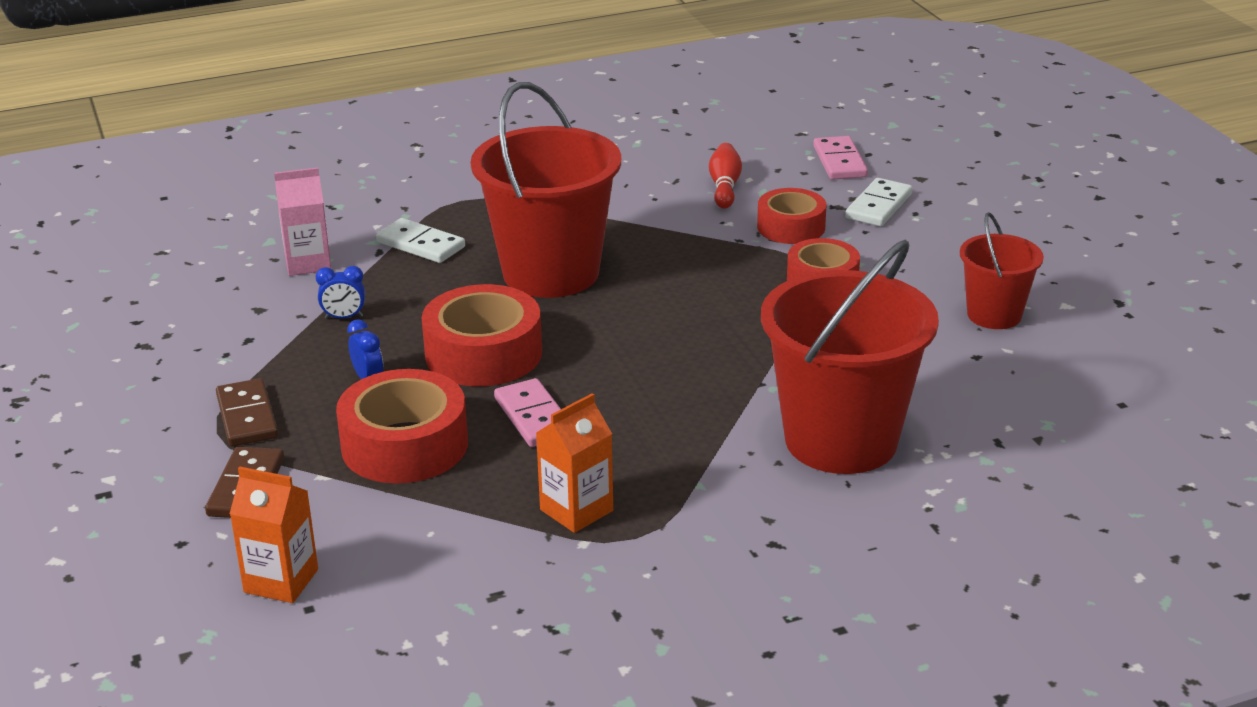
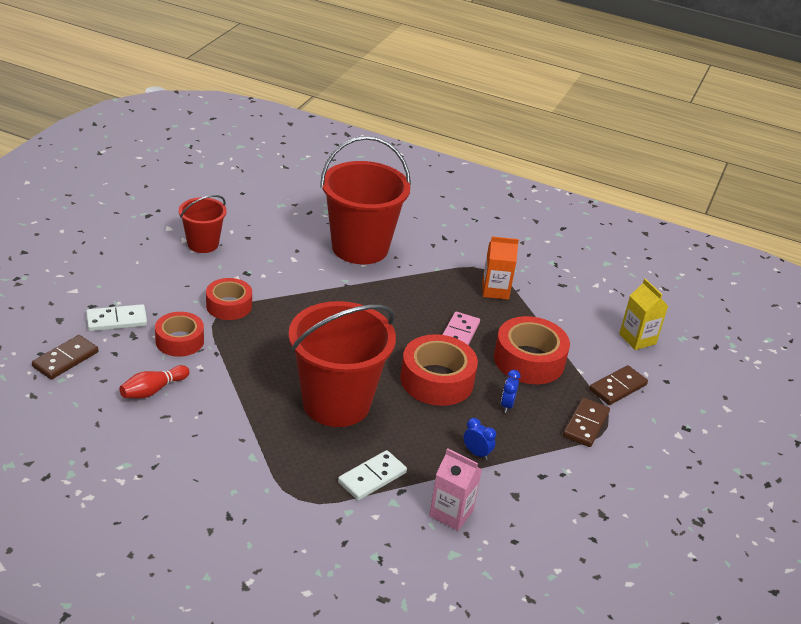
camera: 140 degrees left, 5 degrees up
orange carton [230,467,318,603] -> yellow carton [619,279,668,350]
white domino [376,218,465,263] -> white domino turned 60 degrees clockwise [338,450,407,500]
pink domino [813,136,868,180] -> brown domino [32,335,98,380]

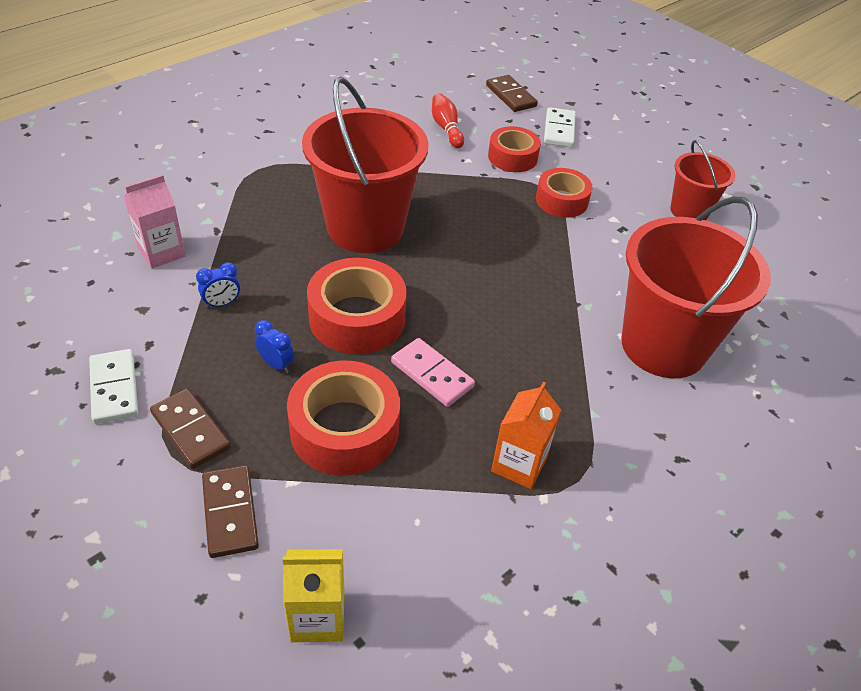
camera: 115 degrees right, 10 degrees up
white domino [338,450,407,500] -> white domino moved to [89,349,138,424]

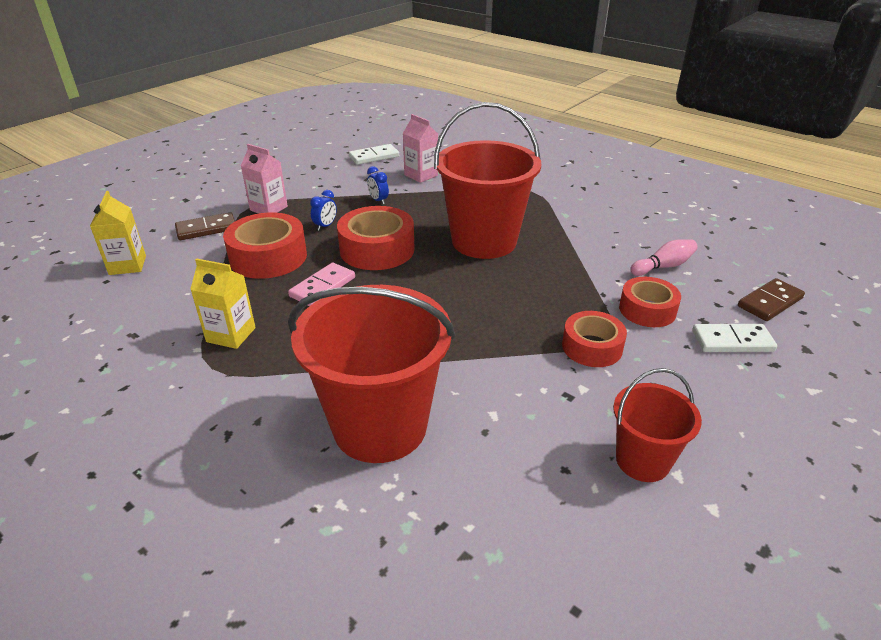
camera: 85 degrees right, 10 degrees down
white domino [89,349,138,424] -> white domino moved to [349,144,399,165]
brown domino [150,389,231,469] -> pink carton [241,144,288,214]
red bowling pin [432,93,464,148] -> pink bowling pin [630,239,698,276]
orange carton [491,381,561,489] -> yellow carton [190,258,256,349]

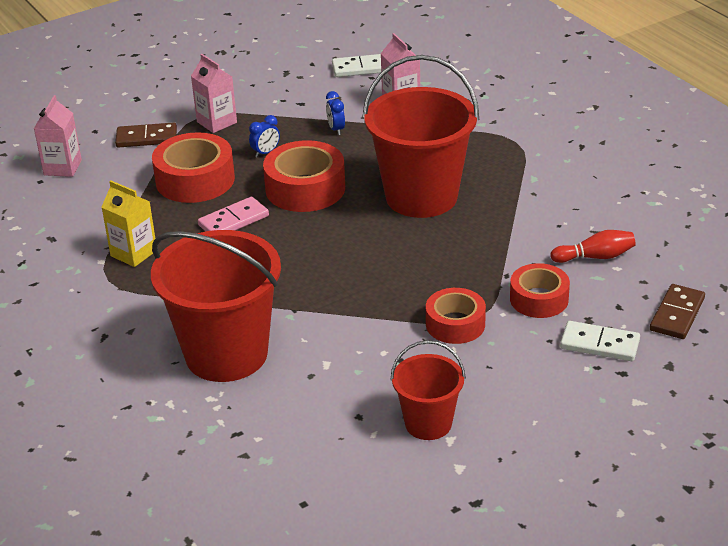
camera: 20 degrees right, 0 degrees up
yellow carton [90,191,146,275] -> pink carton [34,95,82,177]
pink bowling pin [630,239,698,276] -> red bowling pin [550,230,636,263]
brown domino [738,278,805,321] -> brown domino turned 45 degrees counterclockwise [650,284,705,339]

